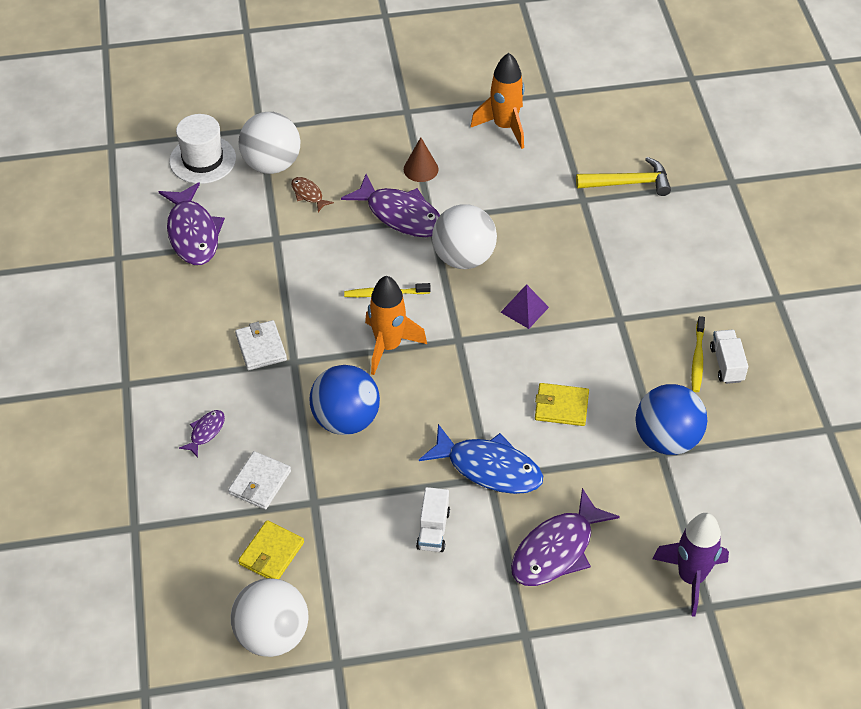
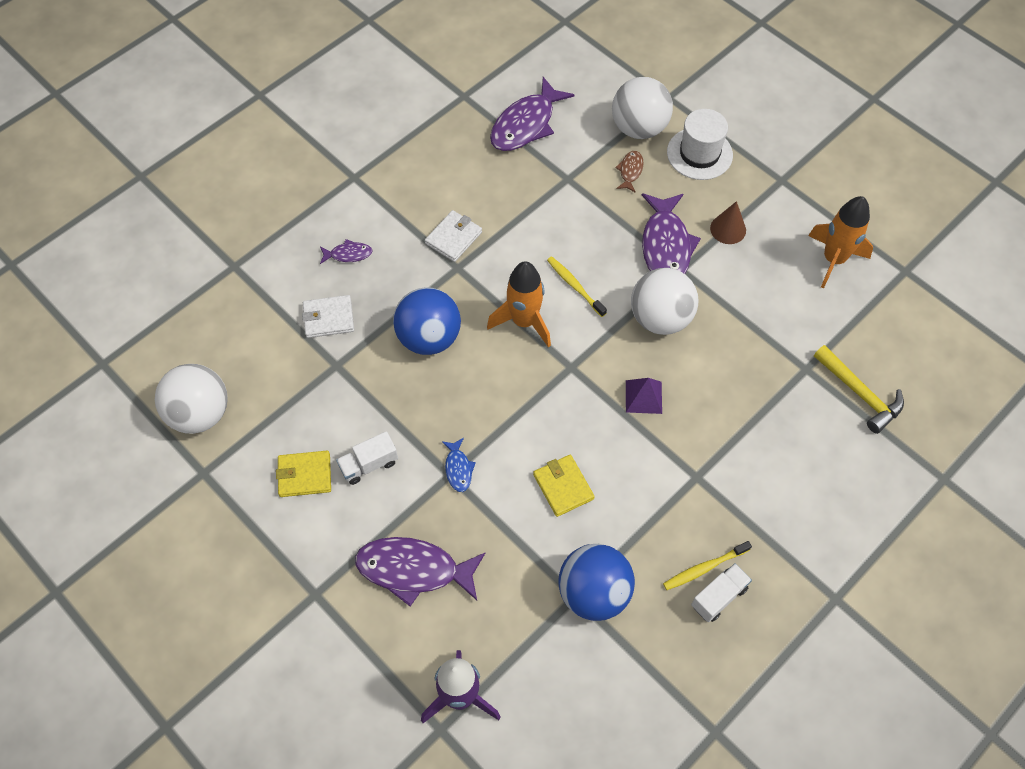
camera: 55 degrees right, 10 degrees up
white hat [169,114,236,184] -> white hat moved to [667,109,733,180]
yellow wallet [238,520,304,579] -> yellow wallet moved to [276,451,331,497]
blue fish [419,424,543,494] -> blue fish [442,438,476,492], size x0.48

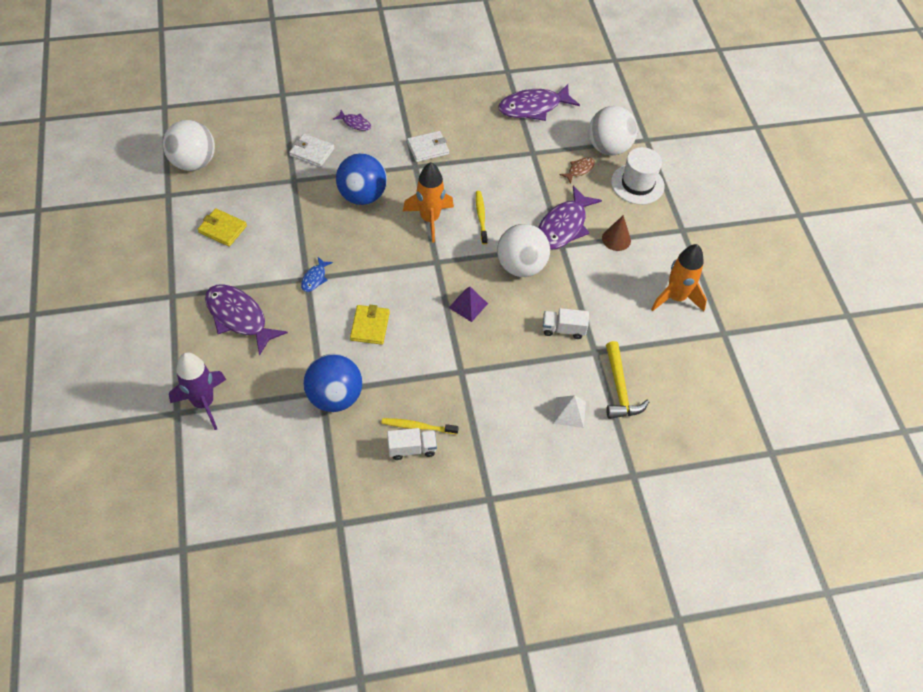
camera: 30 degrees right, 5 degrees down
white truck [336,431,398,485] -> white truck moved to [542,308,589,339]
none -> white pyramid [553,395,586,428]

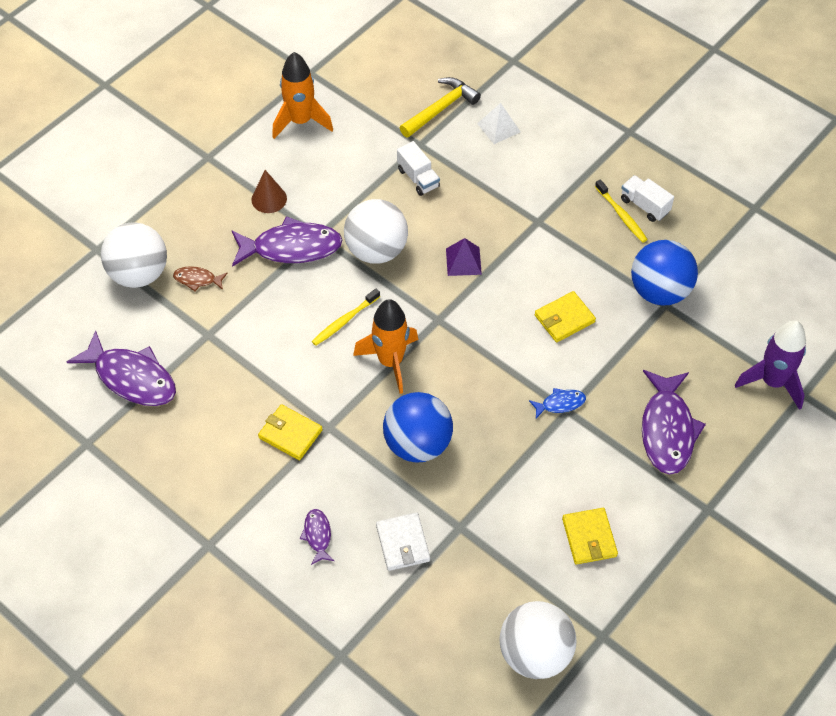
camera: 125 degrees left, 0 degrees up
white wallet [407,131,449,162] -> yellow wallet [258,404,322,460]
white hat [611,147,665,205] -> none

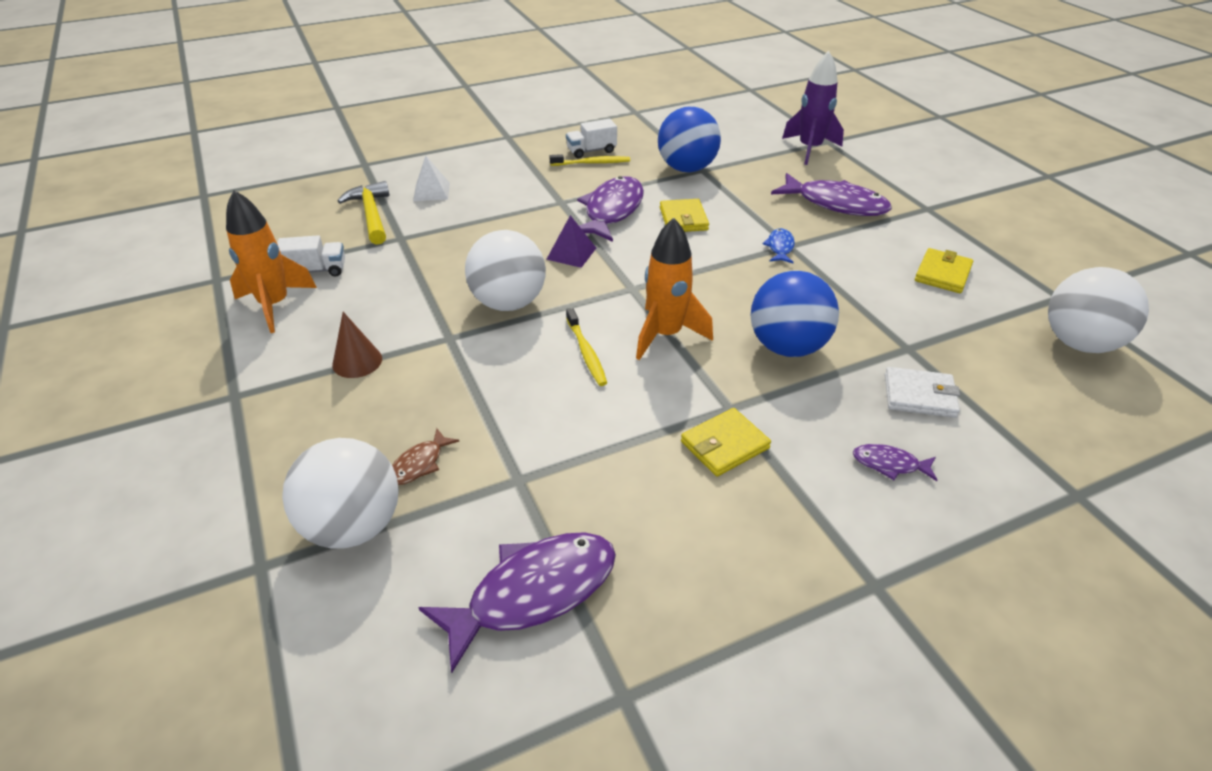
camera: 65 degrees left, 15 degrees down
purple fish [232,216,342,267] -> purple fish moved to [577,176,644,242]
white truck [397,141,440,196] -> white truck moved to [277,235,345,276]
yellow wallet [562,508,618,564] -> yellow wallet turned 75 degrees counterclockwise [915,248,973,293]

